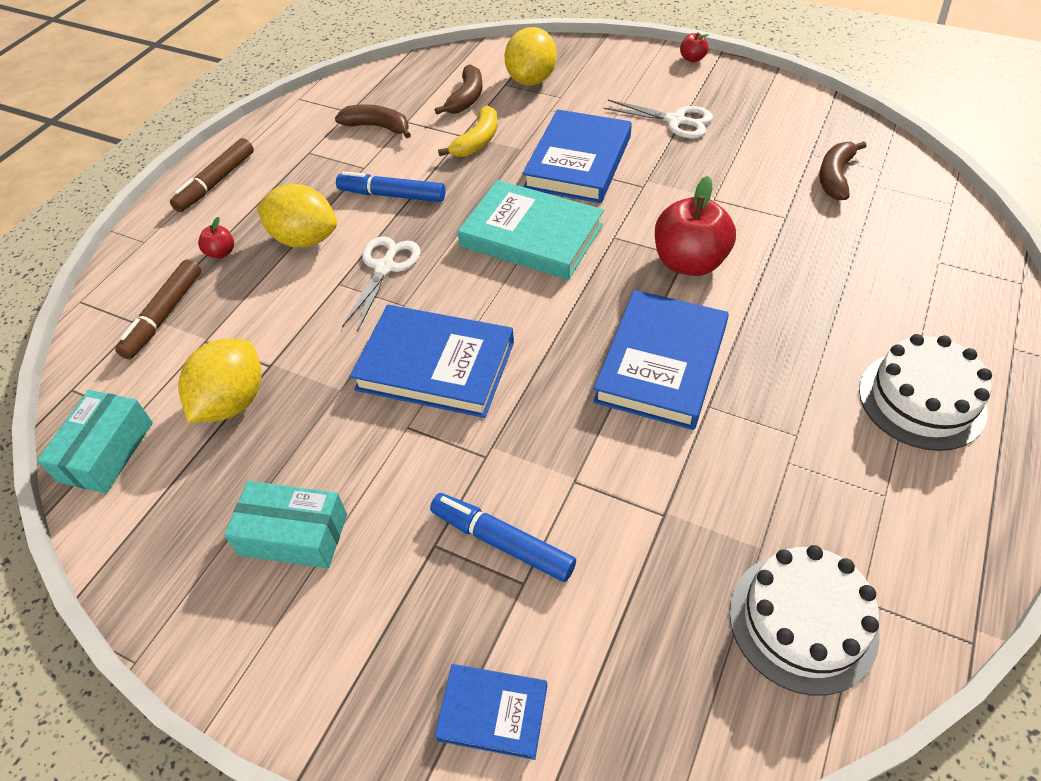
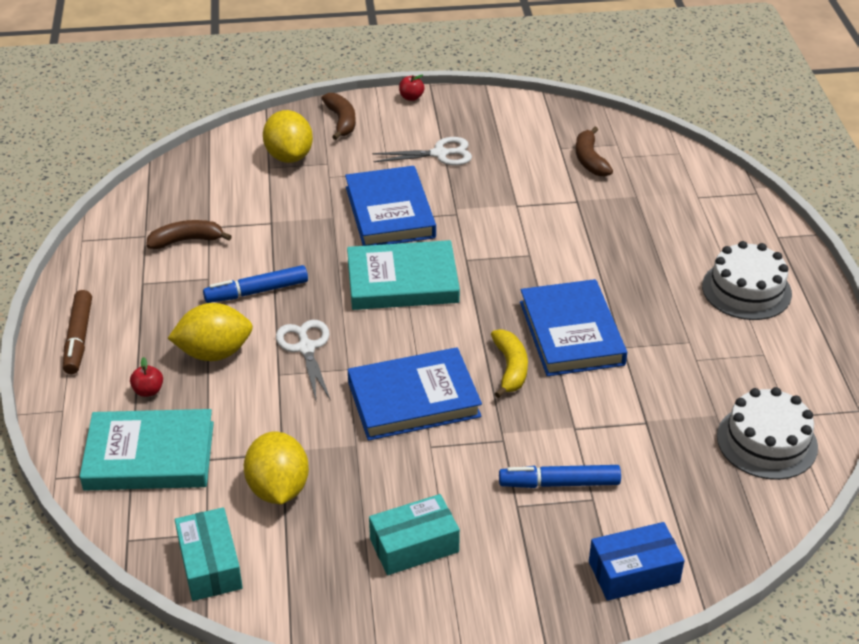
camera: 35 degrees left, 10 degrees down
brown marker [115,259,201,360] -> turquoise book [80,409,214,490]
blue book [434,664,547,760] -> blue box [589,522,685,601]
brown banana [435,64,483,114] -> brown banana moved to [322,93,356,140]
yellow banana [438,105,498,157] -> yellow banana moved to [491,329,528,398]
red apple [655,176,736,276] -> none

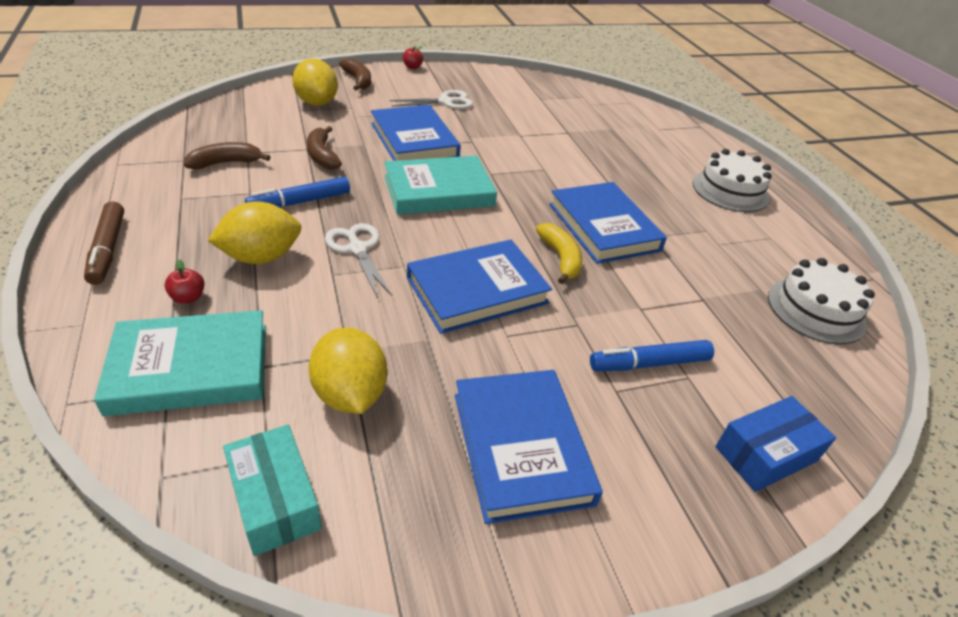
camera: 15 degrees left, 0 degrees up
turquoise box [369,494,460,575] -> blue book [455,370,603,524]
brown banana [576,127,613,177] -> brown banana moved to [307,126,342,170]

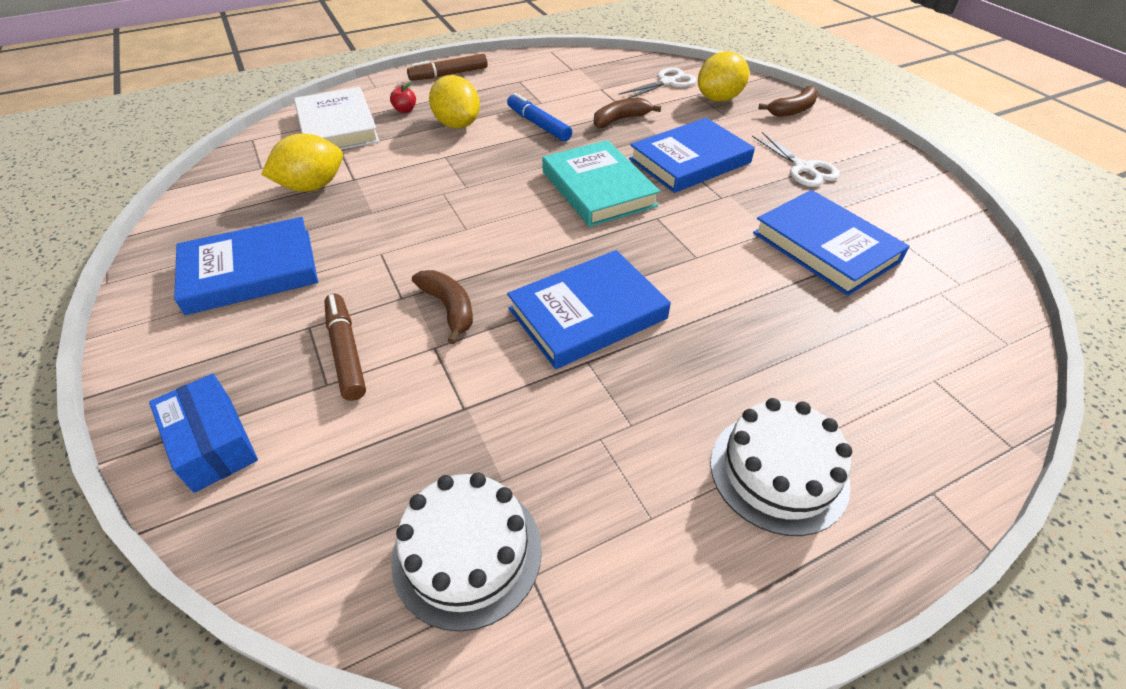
camera: 85 degrees right, 5 degrees up
turquoise book [94,310,266,416] -> white book [294,87,380,150]
brown banana [184,142,270,169] -> brown banana moved to [412,270,473,344]
turquoise box [223,424,322,556] -> none
white scissors [325,223,392,298] -> white scissors moved to [619,67,696,99]
red apple [403,46,423,69] -> none
blue book [407,240,552,334] -> blue book moved to [753,190,910,296]
yellow banana [536,223,582,284] -> none
blue marker [590,340,714,371] -> brown marker [324,294,366,401]

